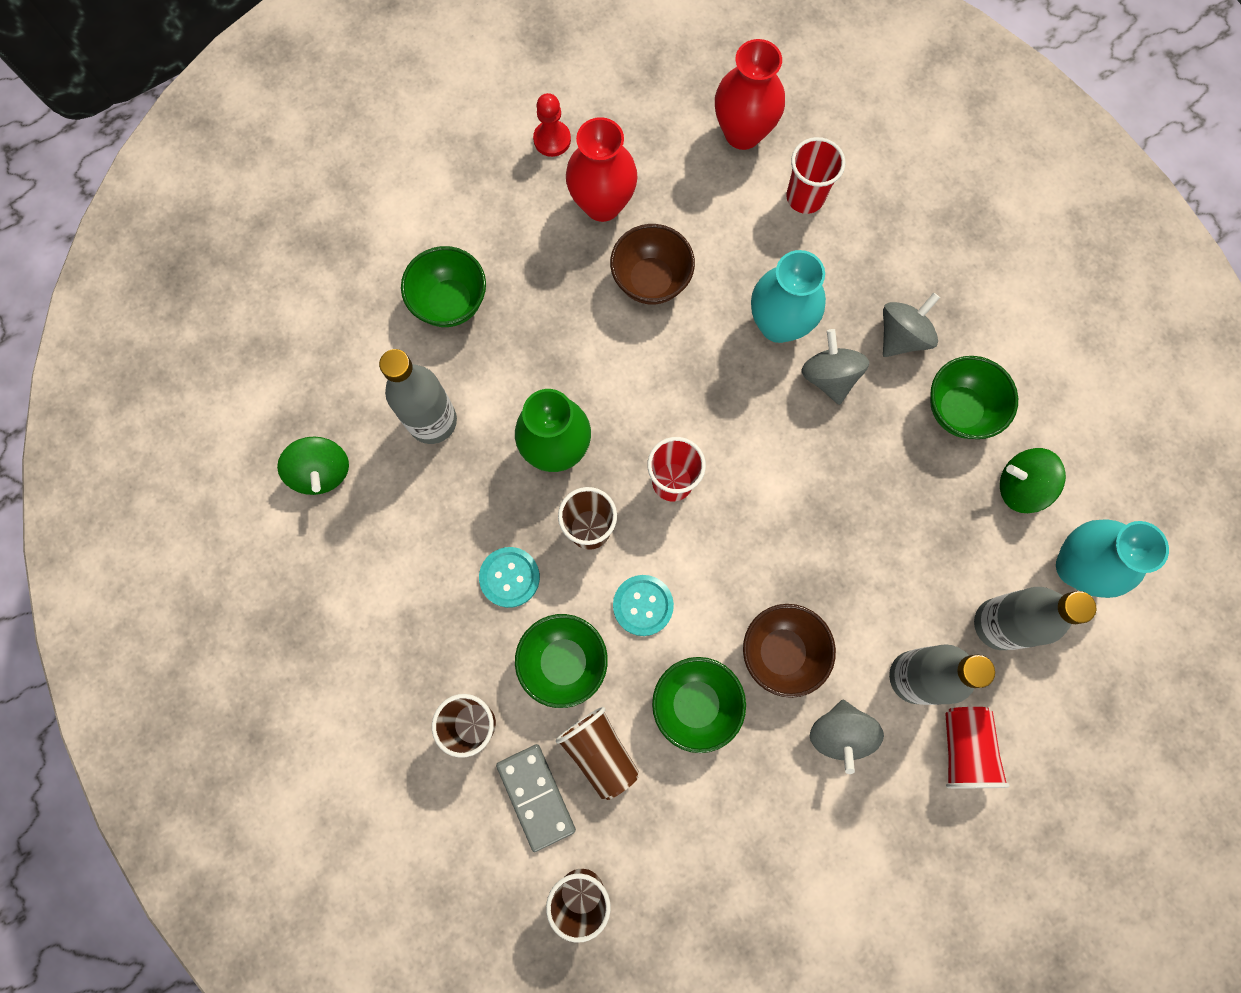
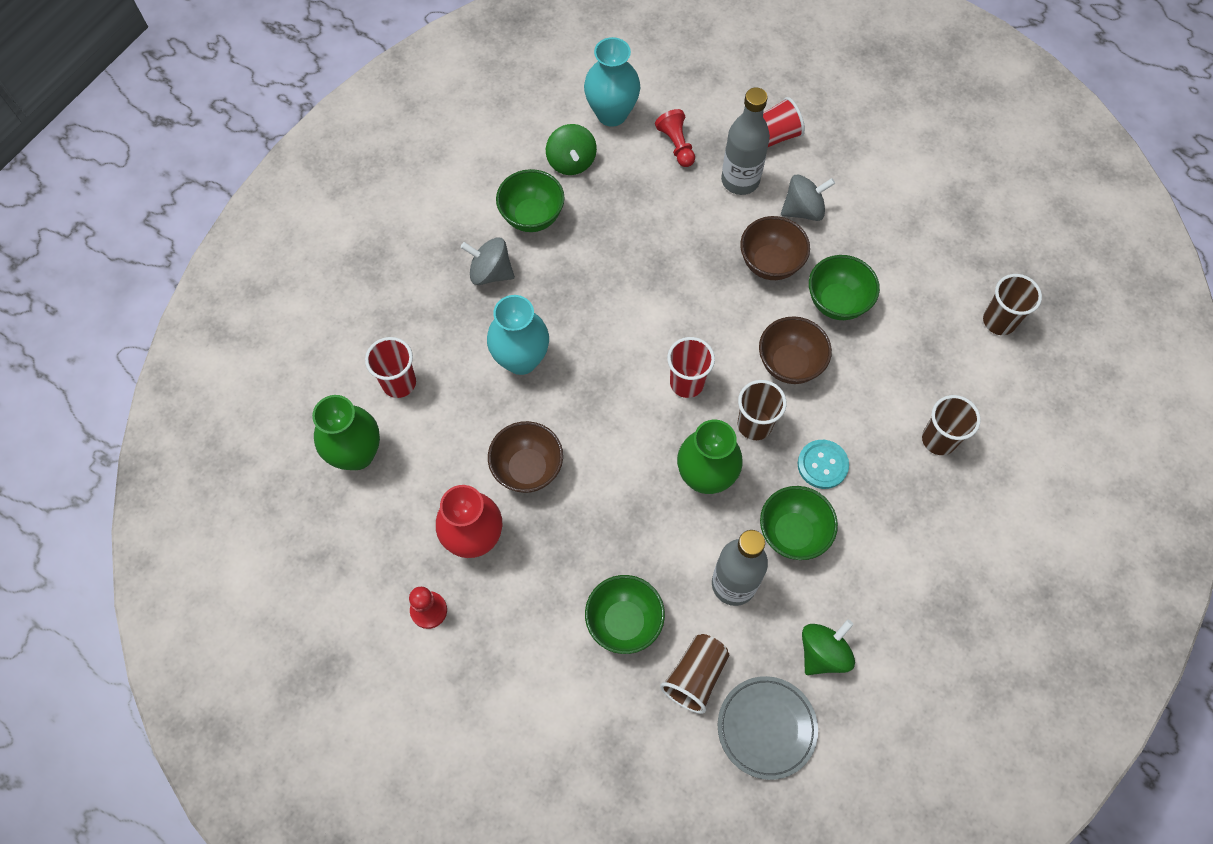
camera: 115 degrees left, 10 degrees down
grey domino [496,744,576,852] -> none
green bowl [515,614,608,708] -> green bowl moved to [760,486,838,560]
brown cup [556,707,639,800] -> brown cup moved to [660,634,729,714]
turquoise button [613,575,674,636] -> brown bowl [759,316,832,384]
red vase [715,39,785,150] -> green vase [312,395,380,470]
grey spinning top [802,329,869,405] -> none
grey bottle [974,587,1096,650] -> red pawn [655,109,695,167]
none -> grey plate [718,676,818,780]

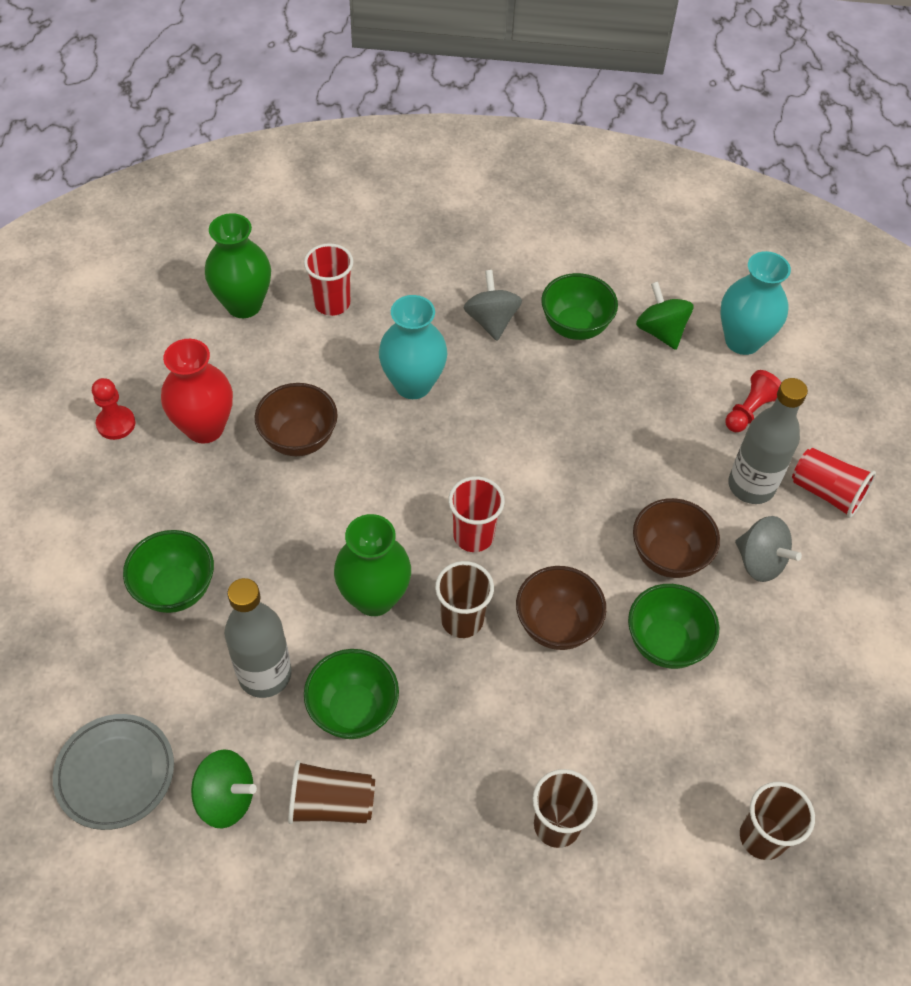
camera: 60 degrees right, 10 degrees down
green spinning top [546,124,597,175] -> green spinning top turned 105 degrees clockwise [636,281,694,350]
brown cup [660,634,729,714] -> brown cup moved to [288,760,375,824]
turquoise button [798,440,849,489] -> none

